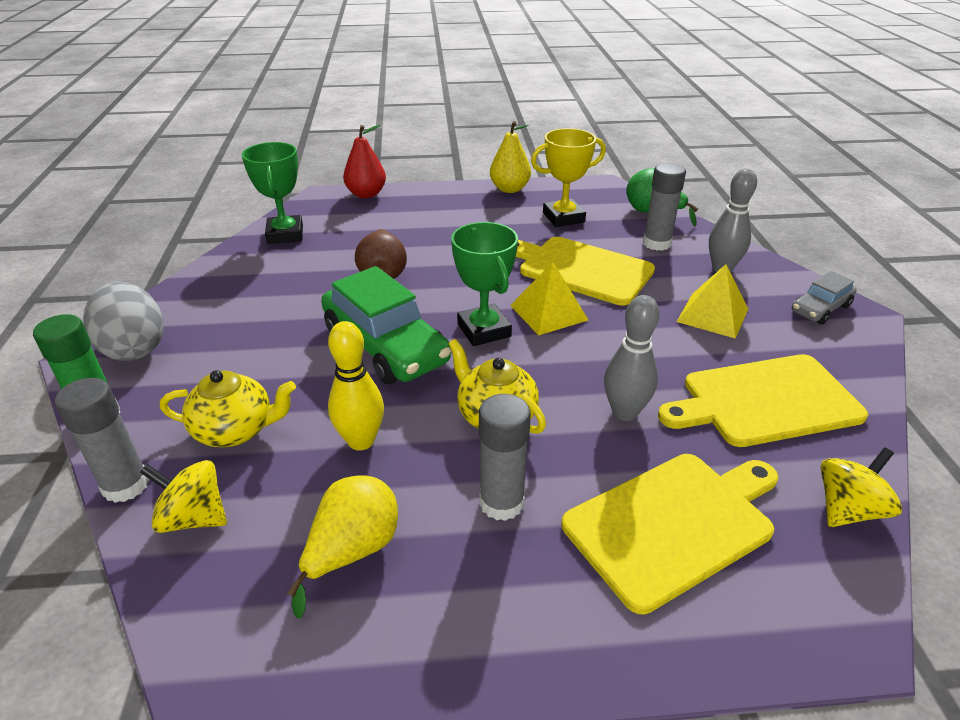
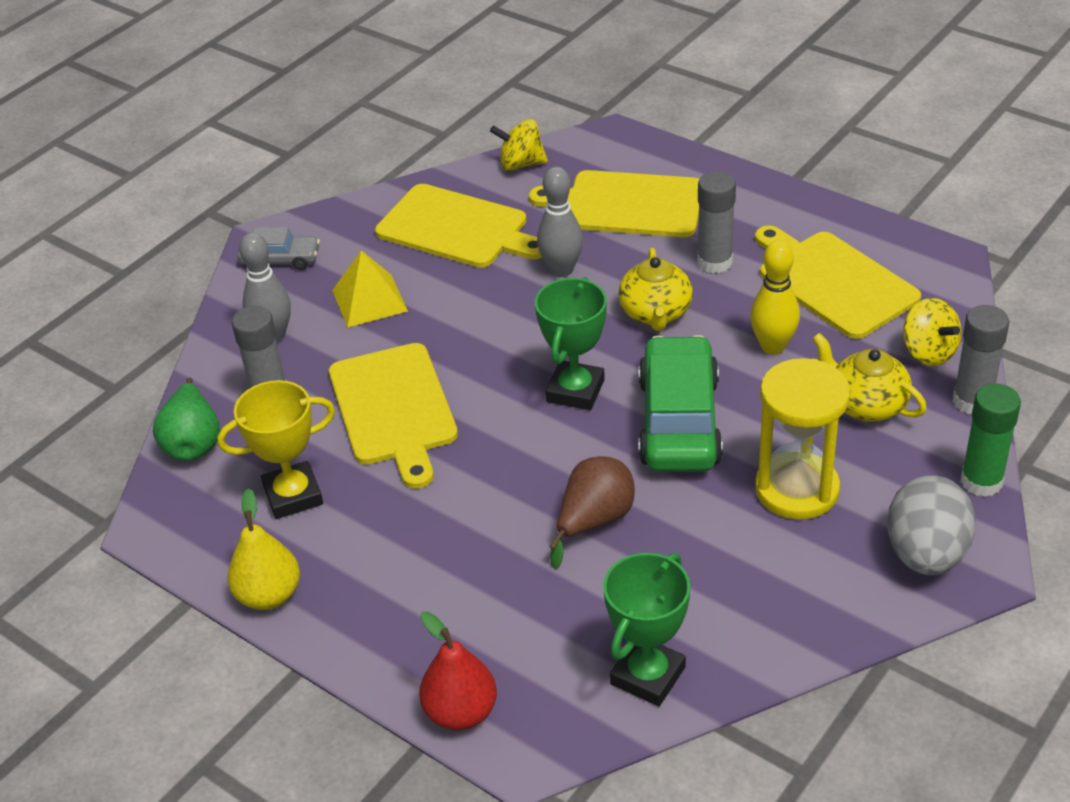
camera: 135 degrees left, 5 degrees up
yellow pear [287,475,398,619] -> yellow cutting board [755,225,921,339]
yellow pyramid [510,262,588,336] -> none
yellow trophy [531,128,606,227] -> yellow trophy turned 45 degrees counterclockwise [217,380,335,519]
none -> yellow hourglass [755,358,850,520]

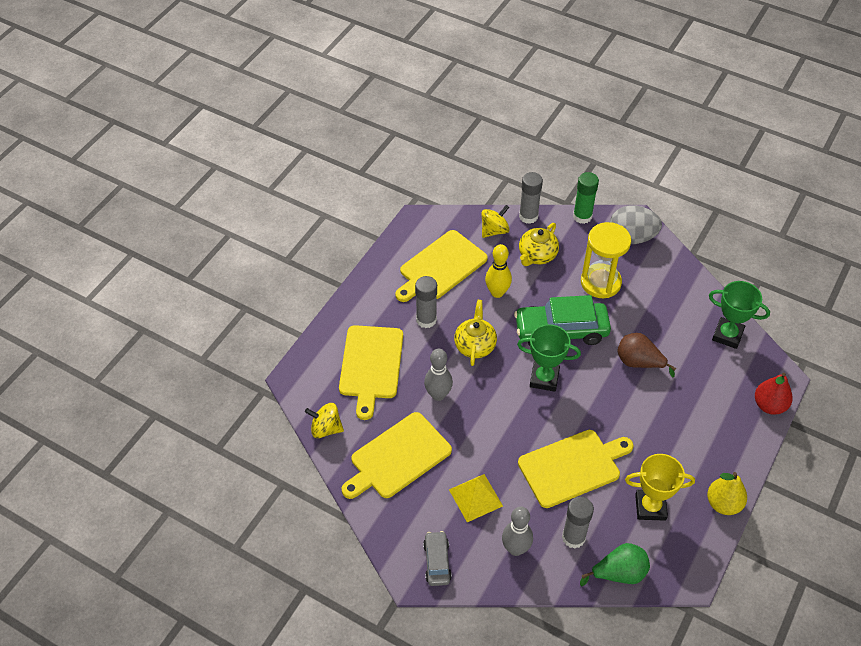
camera: 100 degrees left, 10 degrees up
yellow trophy [217,380,335,519] -> yellow trophy turned 60 degrees counterclockwise [625,454,695,521]
yellow cutting board [375,184,542,268] -> yellow cutting board turned 150 degrees counterclockwise [342,412,452,499]
yellow spinning top [490,119,548,171] -> yellow spinning top turned 105 degrees clockwise [305,403,344,438]
yellow teapot [618,248,693,331] -> yellow teapot turned 75 degrees counterclockwise [454,300,497,366]

